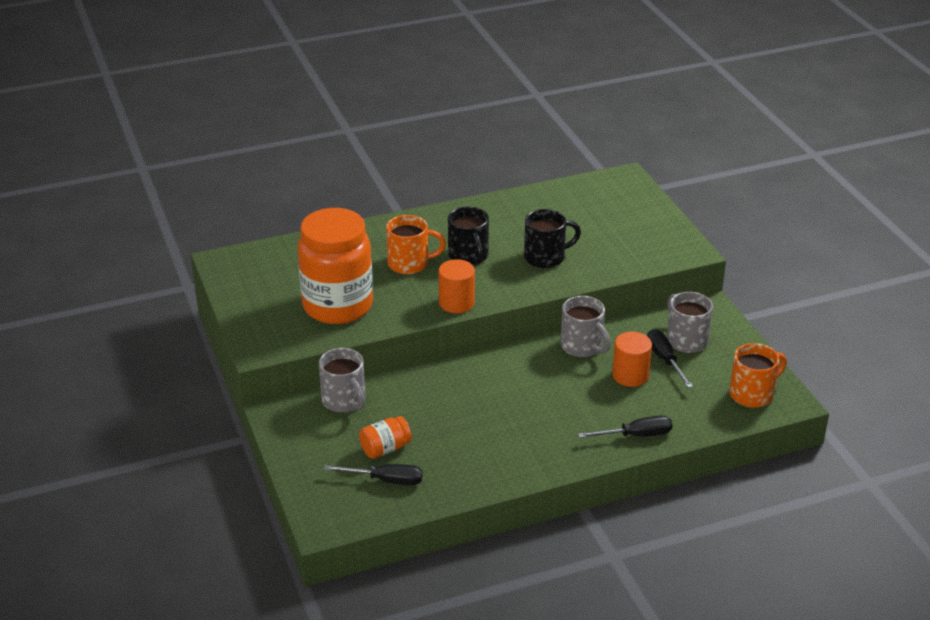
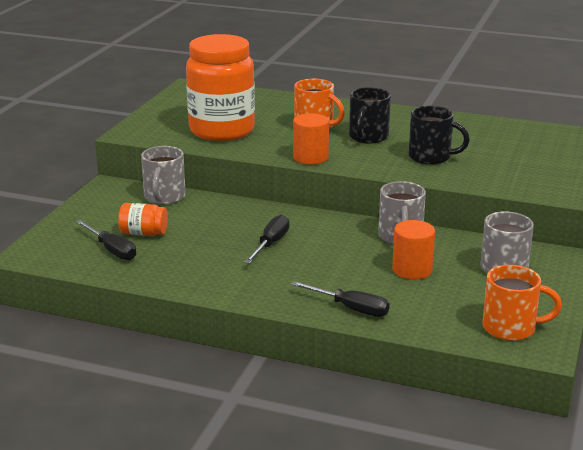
camera: 40 degrees right, 10 degrees down
black screwdriver [647,329,693,388] -> black screwdriver moved to [244,215,289,264]

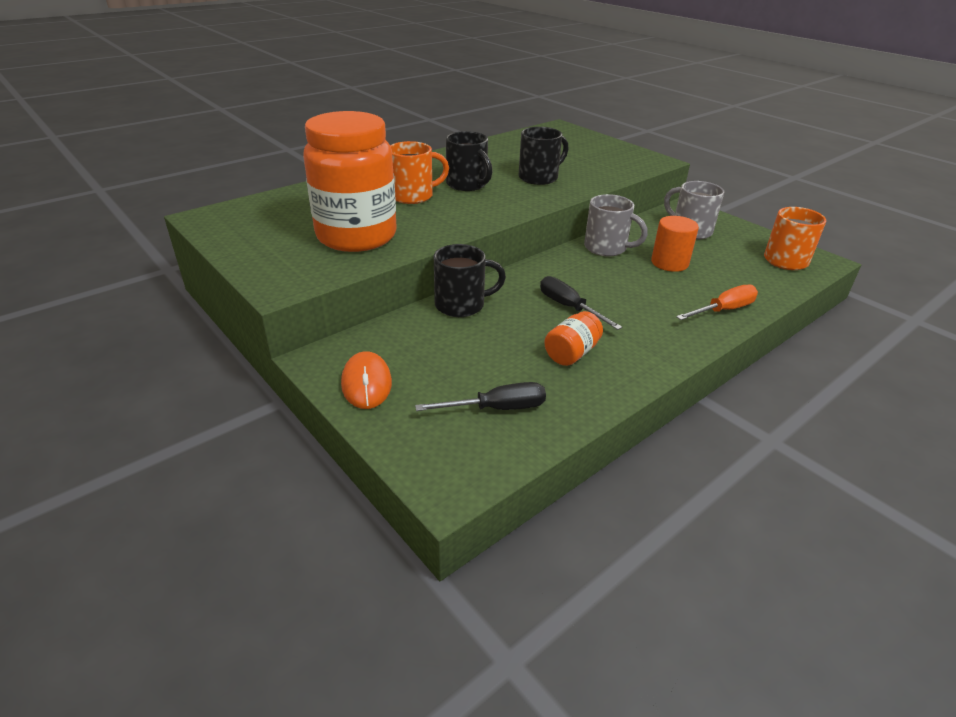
camera: 60 degrees left, 10 degrees up
orange jar [118,203,168,236] -> orange jar moved to [544,311,603,366]
grey mug [141,146,186,205] -> none
black screwdriver [291,281,390,317] -> orange screwdriver [676,285,758,320]
orange cylinder [293,113,329,165] -> none
none -> orange mouse [341,351,392,409]
none -> black mug [434,244,506,317]

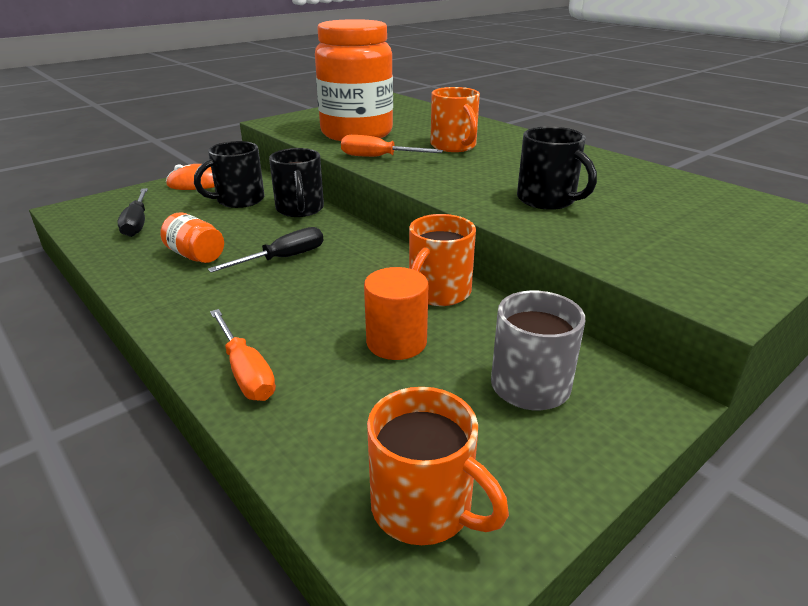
camera: 90 degrees right, 5 degrees down
black mug [446,131,493,191] -> black mug moved to [194,141,265,208]
grey mug [584,194,648,256] -> orange mug [409,214,476,306]
none -> orange screwdriver [341,135,443,157]

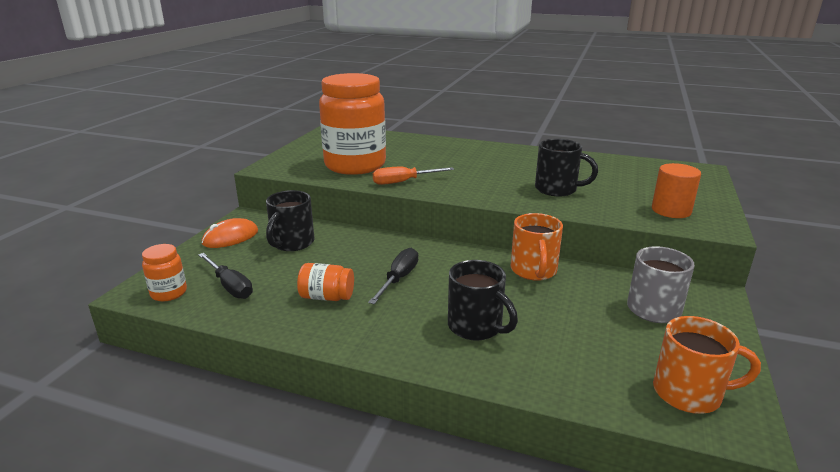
camera: 30 degrees left, 5 degrees down
orange screwdriver [210,309,276,401] -> none
black mug [269,148,324,217] -> black mug moved to [448,260,518,340]
orange cylinder [364,267,428,360] -> orange cylinder moved to [652,163,701,218]
orange mug [430,87,480,152] -> none
none -> orange jar [142,244,187,302]

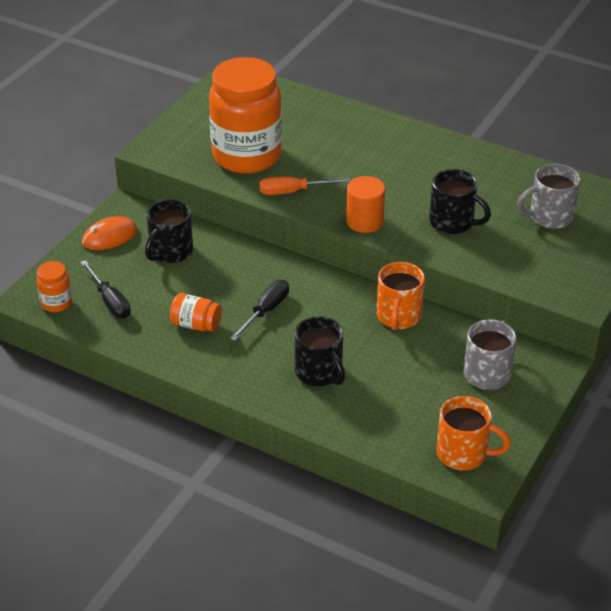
camera: 10 degrees right, 15 degrees up
orange cylinder [652,163,701,218] -> orange cylinder moved to [346,176,385,233]
none -> grey mug [517,164,580,229]

